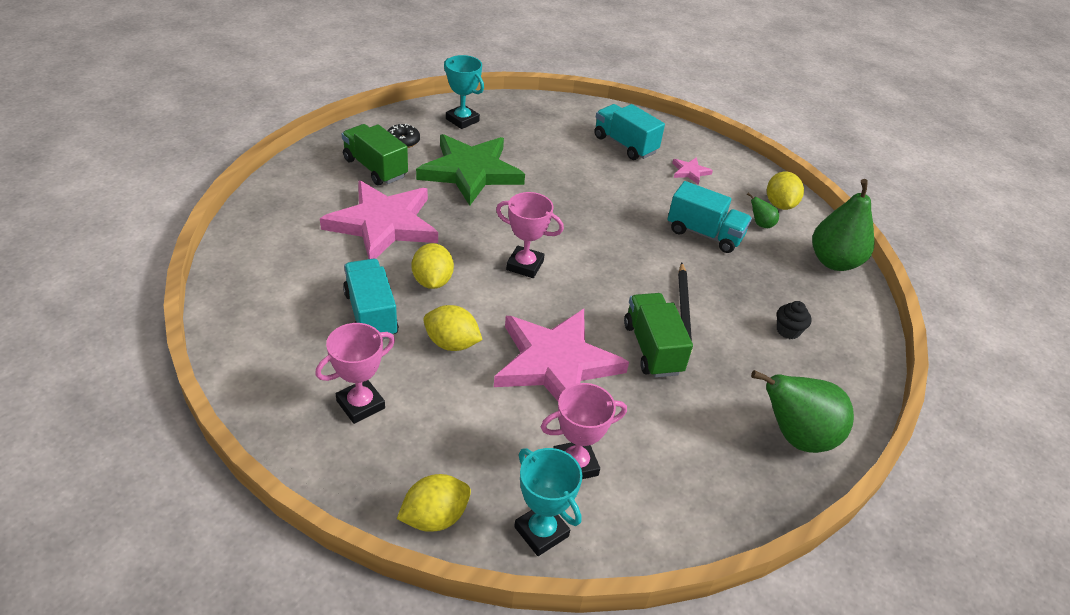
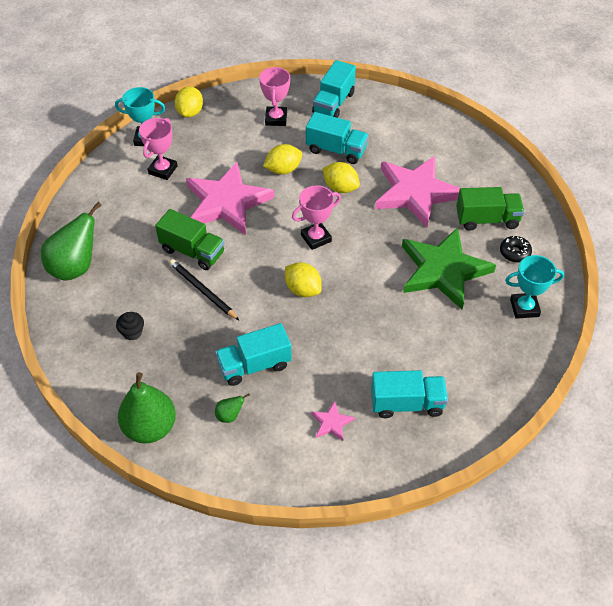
camera: 135 degrees right, 10 degrees up
yellow lemon [767,172,804,210] -> yellow lemon moved to [285,262,322,297]
none -> turquoise truck [312,60,356,118]

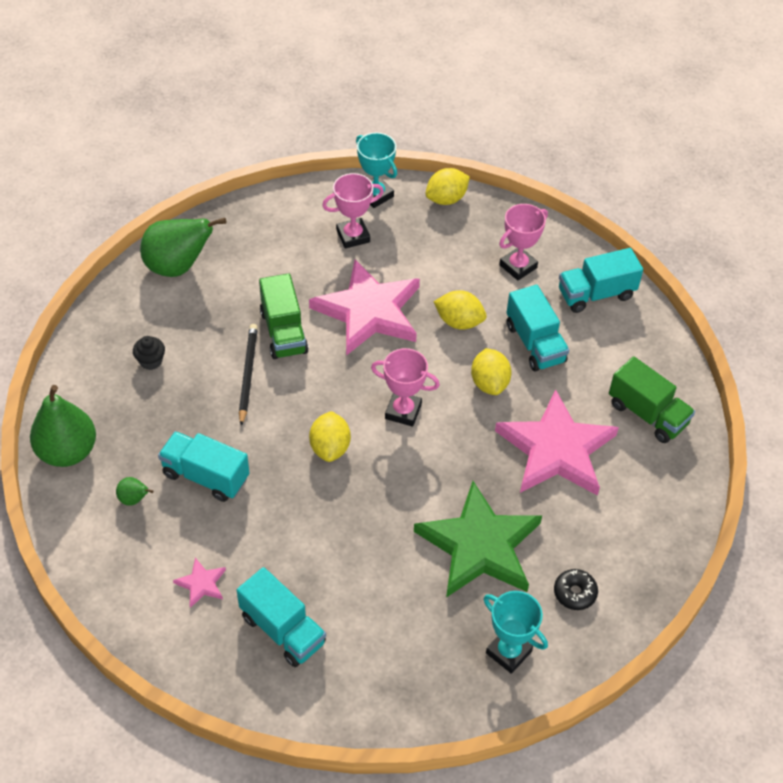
camera: 45 degrees right, 0 degrees up
green truck [456,187,525,231] -> green truck moved to [609,356,695,443]

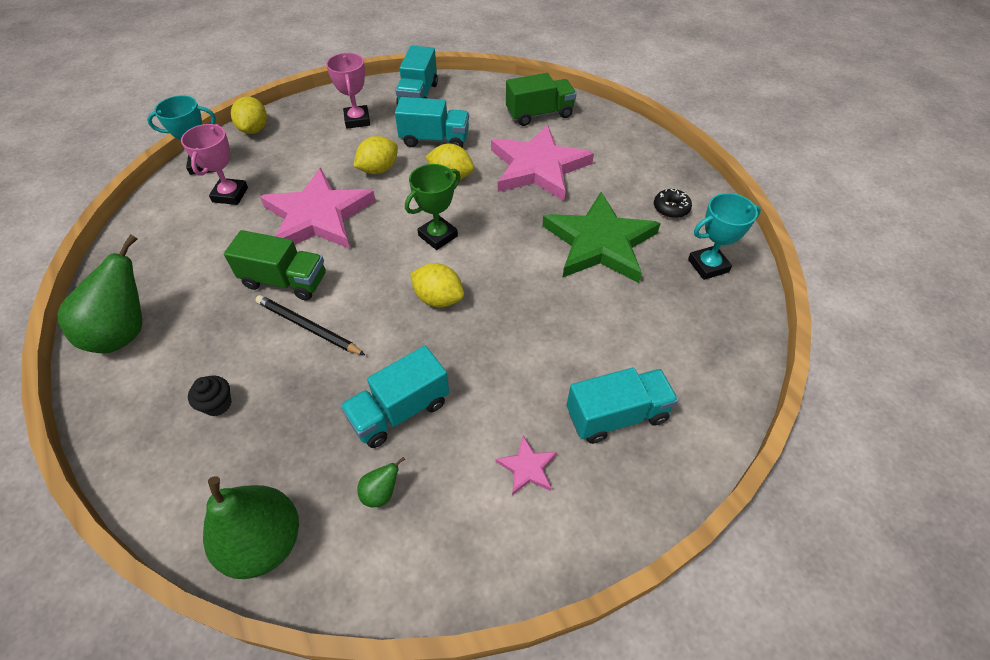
camera: 60 degrees left, 0 degrees up
pink trophy [371,348,440,427] -> green trophy [405,164,461,250]

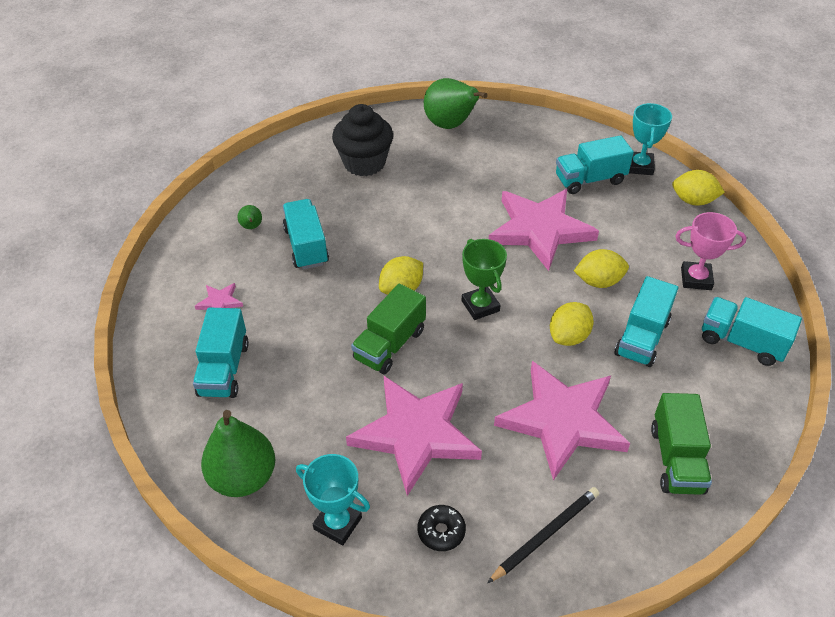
camera: 110 degrees right, 5 degrees down
pink trophy [181,124,248,205] -> turquoise truck [556,135,634,194]
black cupcake [188,375,232,416] -> black cupcake [332,104,393,176], size x2.20
green pear [203,476,299,579] -> green pear moved to [201,410,275,497]
green truck [224,230,326,301] -> green truck moved to [351,284,426,374]
black pencil [255,295,365,355] -> black pencil moved to [487,487,599,583]
yellow lemon [353,136,398,174] -> yellow lemon turned 75 degrees counterclockwise [574,249,629,288]
green star [542,192,661,283] -> pink star [346,376,482,496]
turquoise trophy [688,193,761,280] -> turquoise trophy turned 60 degrees counterclockwise [296,454,370,545]

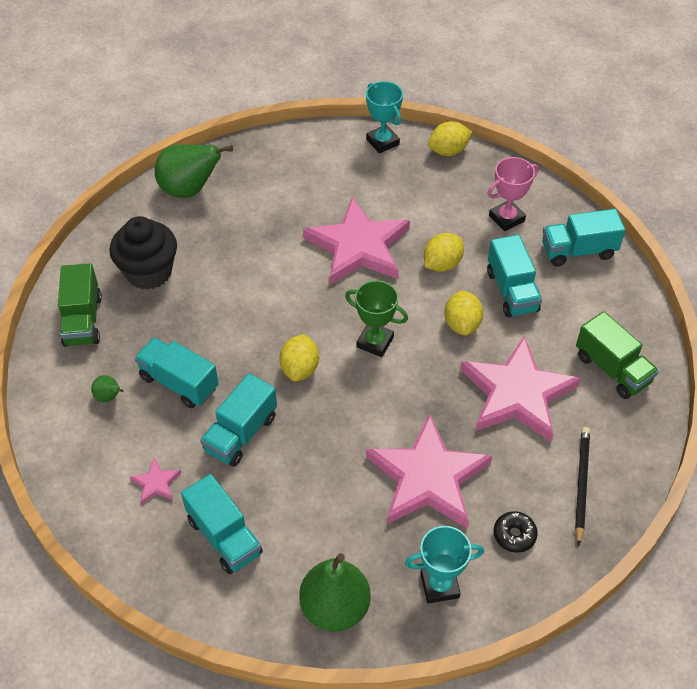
camera: 40 degrees left, 5 degrees up
green truck [351,284,426,374] -> green truck moved to [58,264,102,347]
turquoise truck [556,135,634,194] -> turquoise truck moved to [200,373,277,467]

